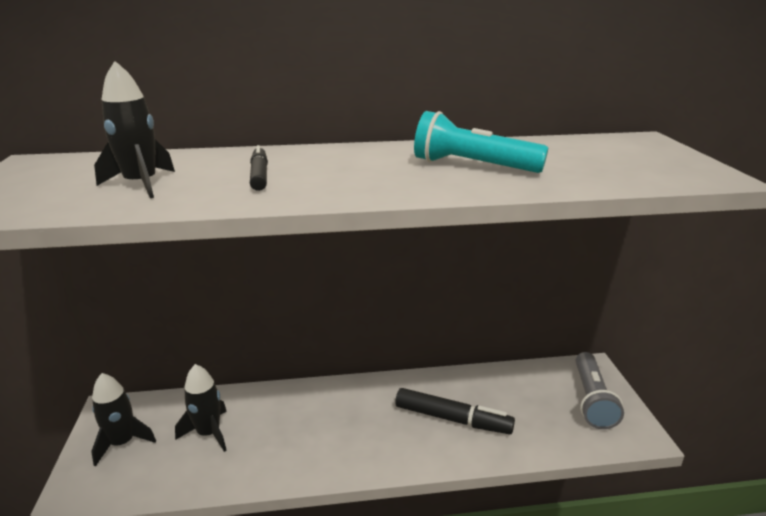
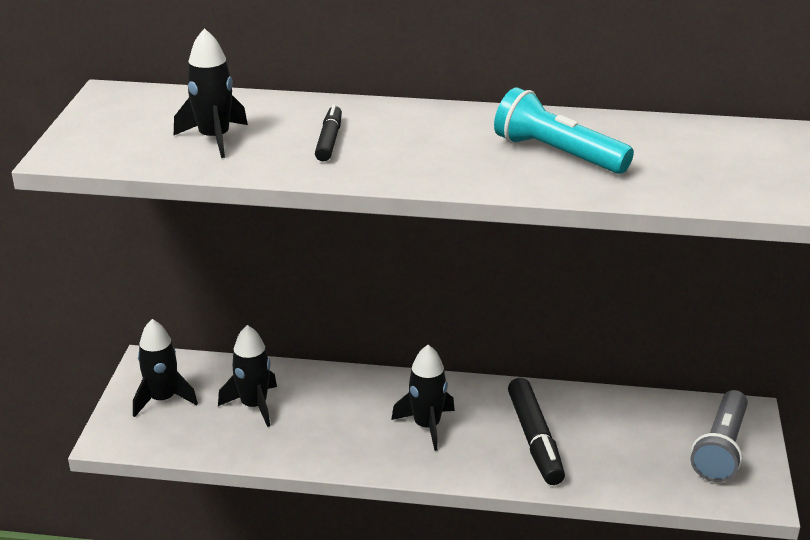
camera: 15 degrees right, 5 degrees up
black marker [395,388,515,434] -> black marker turned 45 degrees clockwise [508,378,565,485]
none -> black rocket [391,345,455,451]

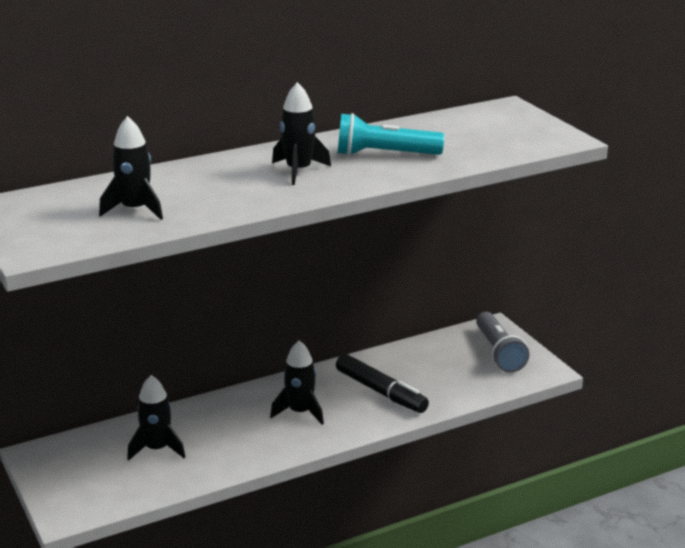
camera: 35 degrees left, 5 degrees down
black rocket [133,319,198,417] -> black rocket moved to [272,82,331,185]
black marker [315,104,342,162] -> none

